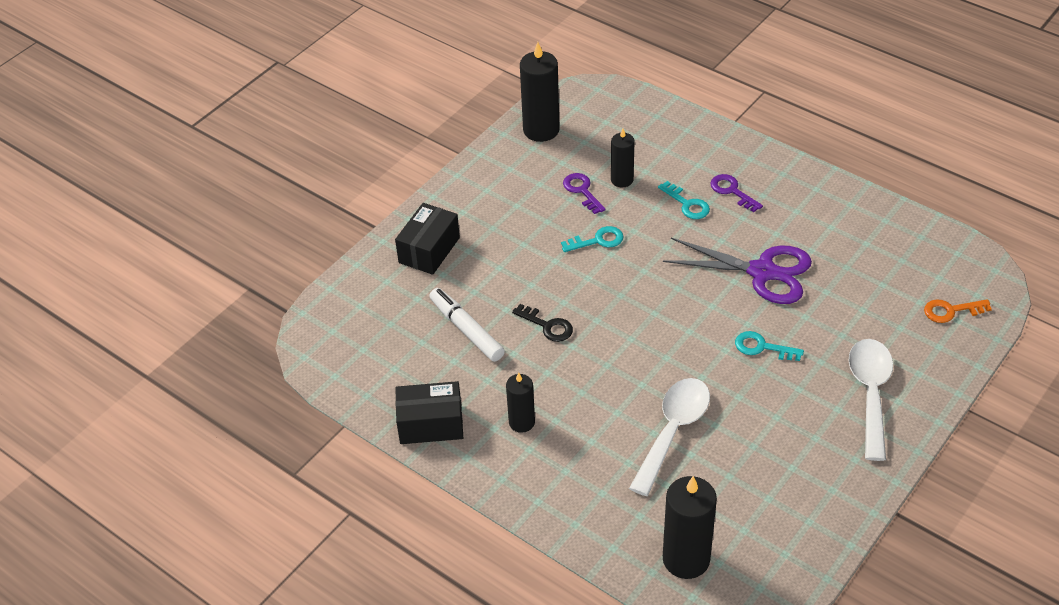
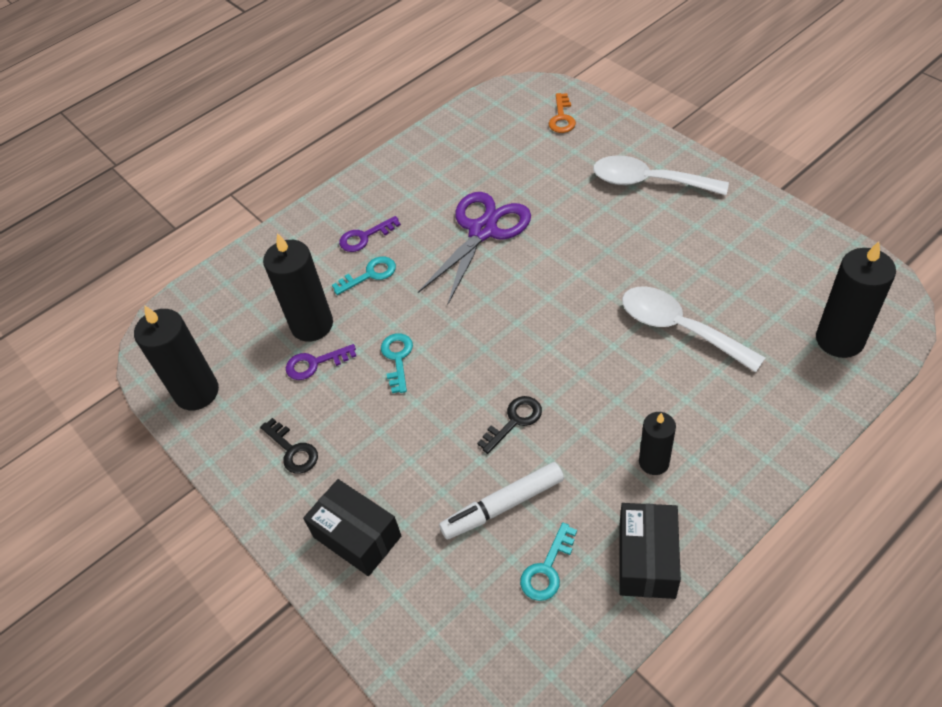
camera: 75 degrees left, 5 degrees up
black candle [611,129,634,188] -> black candle [263,233,333,342], size x1.66
turquoise key [735,331,804,361] -> turquoise key moved to [520,523,577,601]
none -> black key [260,418,318,474]

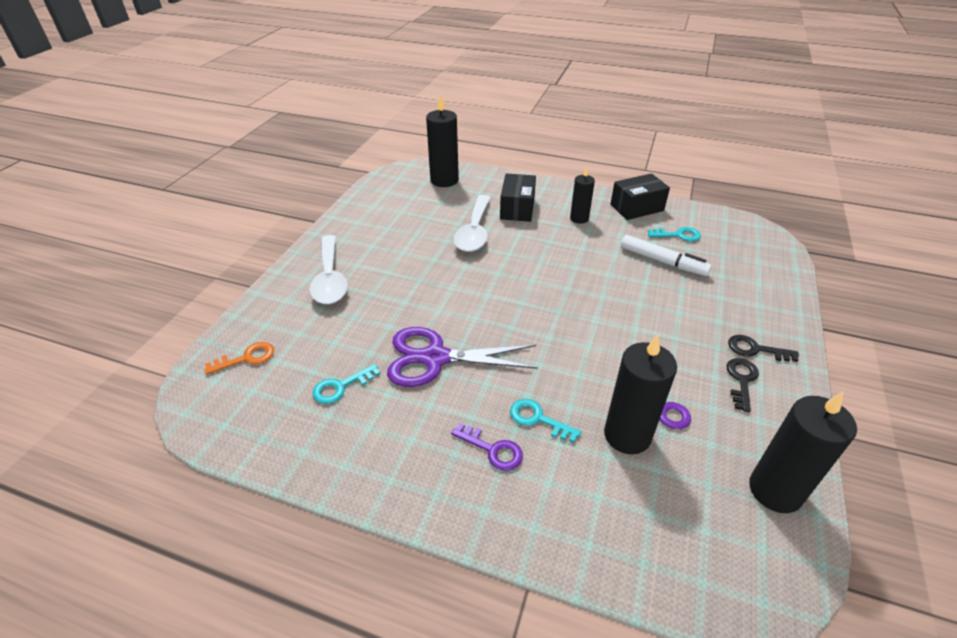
camera: 125 degrees left, 10 degrees down
black box [303,479,401,576] -> black box moved to [500,174,536,222]
turquoise key [381,333,413,393] -> turquoise key moved to [312,364,380,404]
black key [477,396,542,454] -> black key moved to [728,335,799,362]

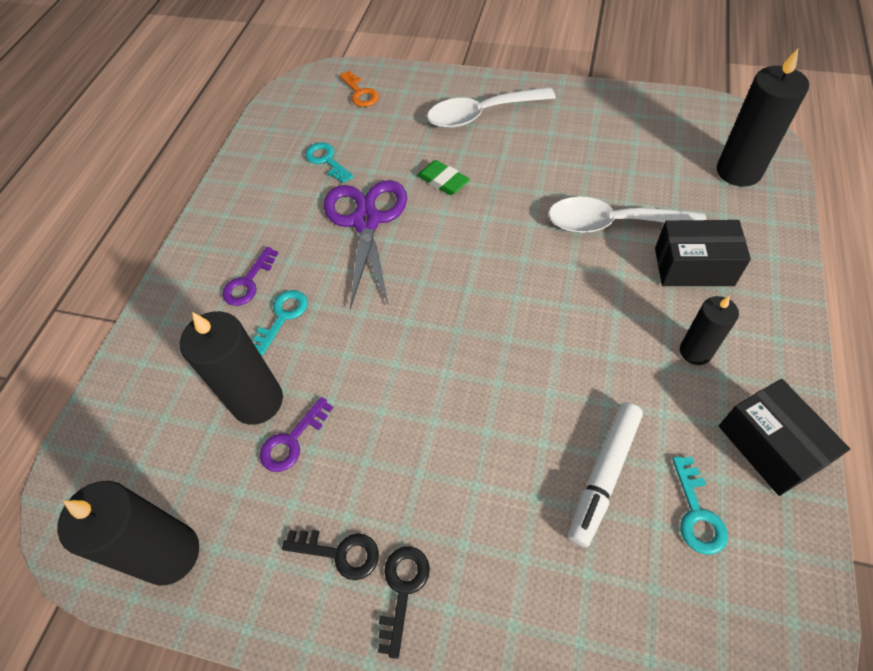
camera: 90 degrees right, 15 degrees up
none -> green eraser [417,160,470,195]

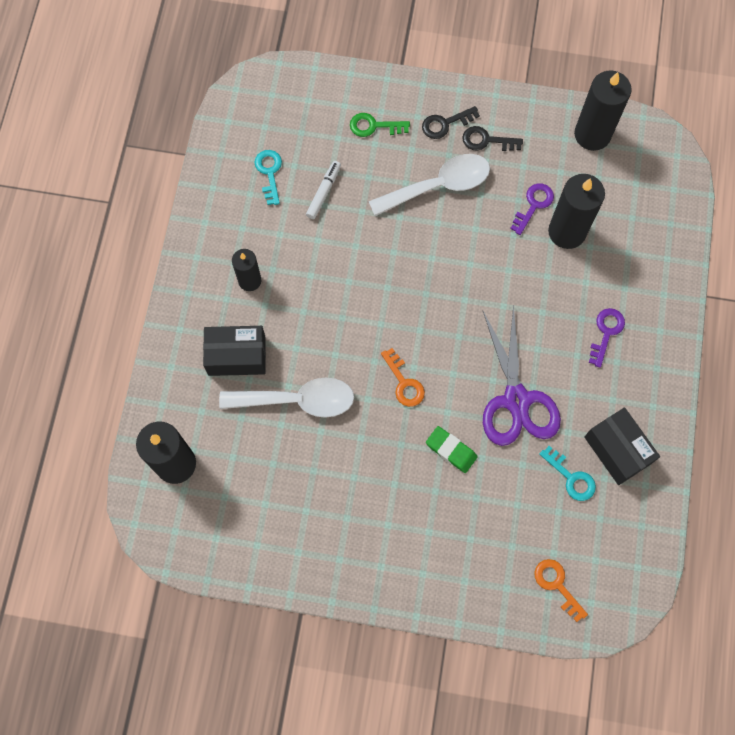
camera: 170 degrees right, 15 degrees up
turquoise key [253,290,308,355] -> none
black key [378,546,430,659] -> black key turned 60 degrees clockwise [422,106,480,139]
white spoon [427,87,556,128] -> white spoon moved to [368,154,490,216]
white marker [568,402,643,547] -> white marker [306,161,341,219], size x0.66
black box [719,379,850,496] -> black box moved to [584,407,660,485]
none -> green key [350,113,410,137]
none -> orange key [381,348,425,407]

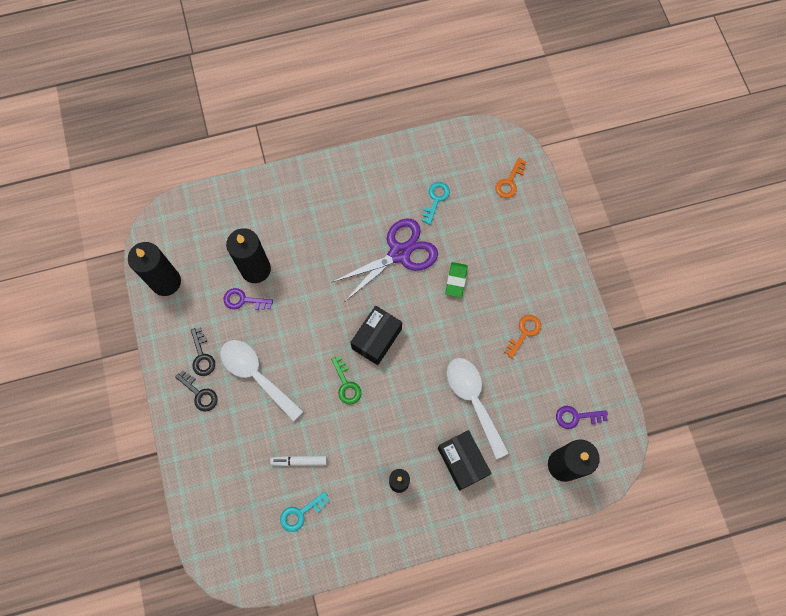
camera: 115 degrees left, 0 degrees up
green key [350,113,410,137] -> green key moved to [331,356,361,404]
orange key [381,348,425,407] -> orange key moved to [504,315,541,358]
black box [584,407,660,485] -> black box moved to [350,306,402,365]
purple key [589,308,625,368] -> purple key moved to [556,406,608,429]

